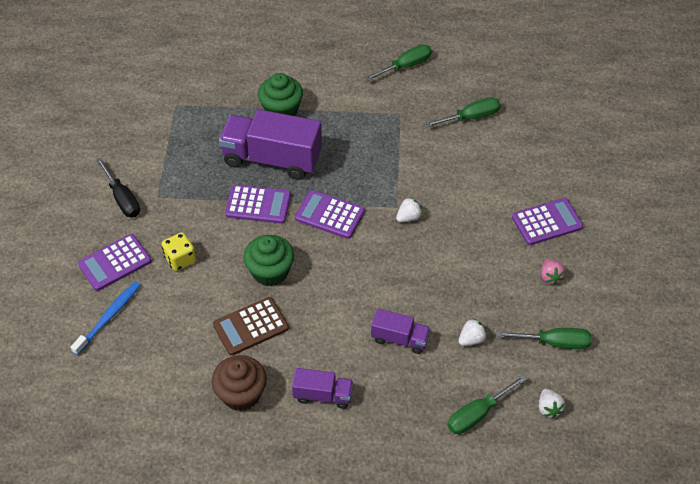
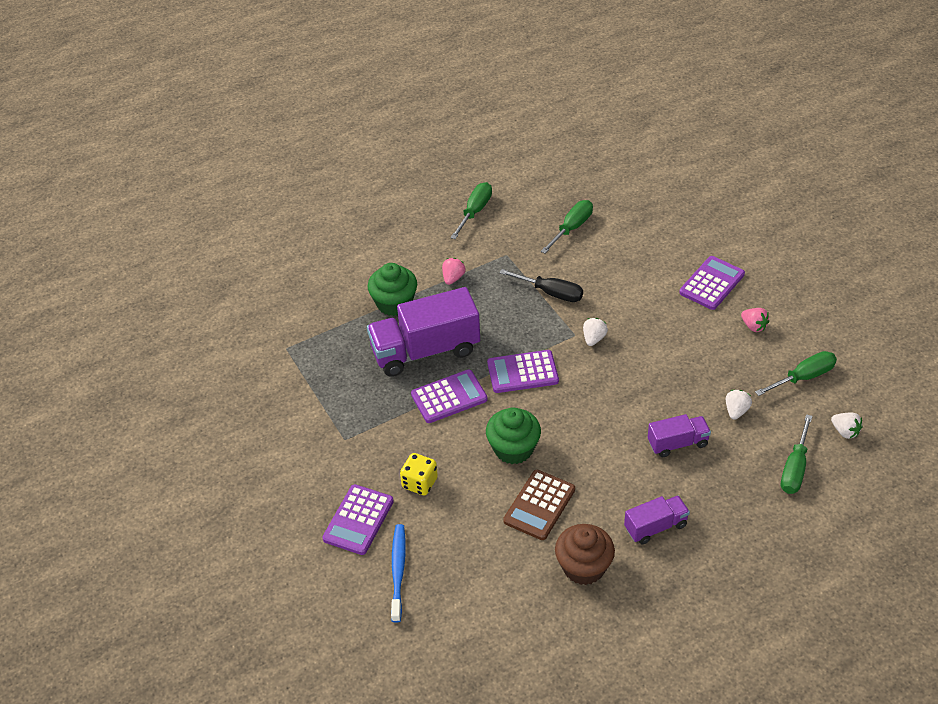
camera: 30 degrees left, 5 degrees down
black screwdriver [96,158,140,218] -> black screwdriver moved to [499,269,583,302]
none -> pink strawberry [442,258,465,285]

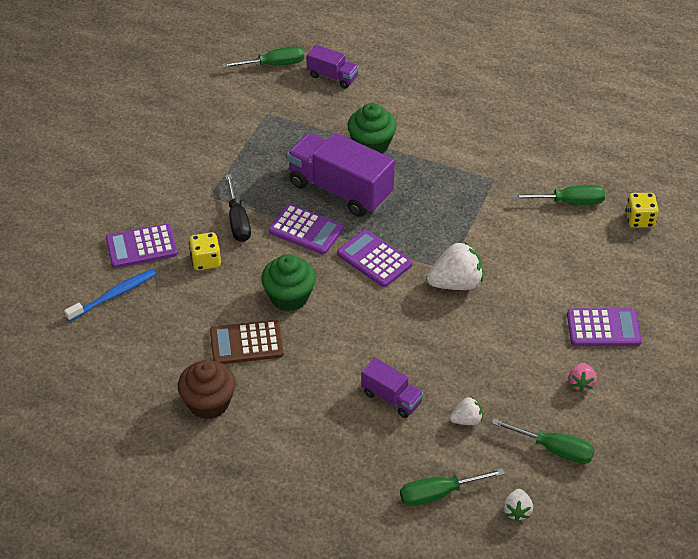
camera: 50 degrees right, 0 degrees up
pink strawberry [442,258,465,285] -> none
green screwdriver [450,182,492,239] -> green screwdriver moved to [222,46,304,68]
black screwdriver [499,269,583,302] -> black screwdriver moved to [225,174,251,242]
white strawberry [583,318,608,346] -> white strawberry [427,242,483,290], size x1.85
purple truck [624,495,690,544] -> purple truck moved to [307,45,359,89]
none -> yellow dice [625,193,659,228]

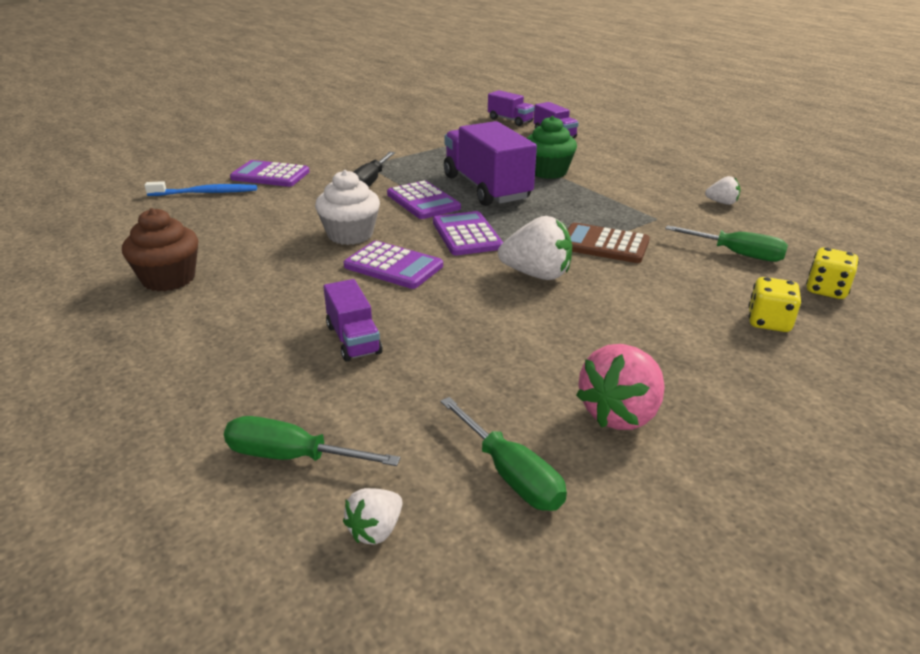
camera: 30 degrees right, 15 degrees down
yellow dice [189,232,221,270] -> yellow dice moved to [748,277,801,332]
brown calculator [210,320,284,364] -> brown calculator moved to [567,223,650,263]
green screwdriver [222,46,304,68] -> purple truck [488,90,535,126]
green cupcake [261,254,316,311] -> white cupcake [315,170,380,245]
white strawberry [450,397,482,425] -> white strawberry moved to [705,176,740,205]
purple calculator [567,308,642,346] -> purple calculator moved to [344,241,443,289]
pink strawberry [569,363,597,392] -> pink strawberry [576,344,665,430], size x1.85

